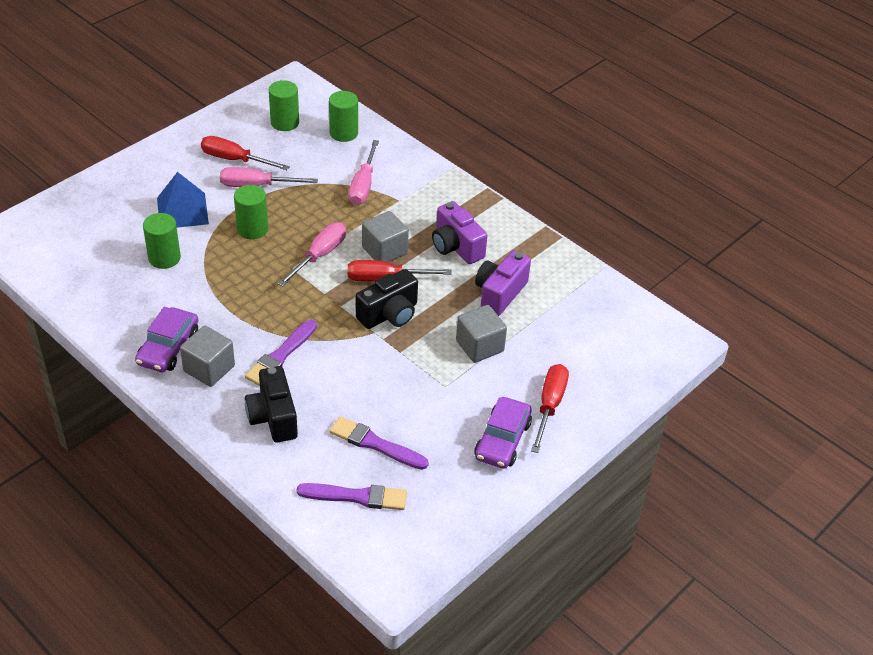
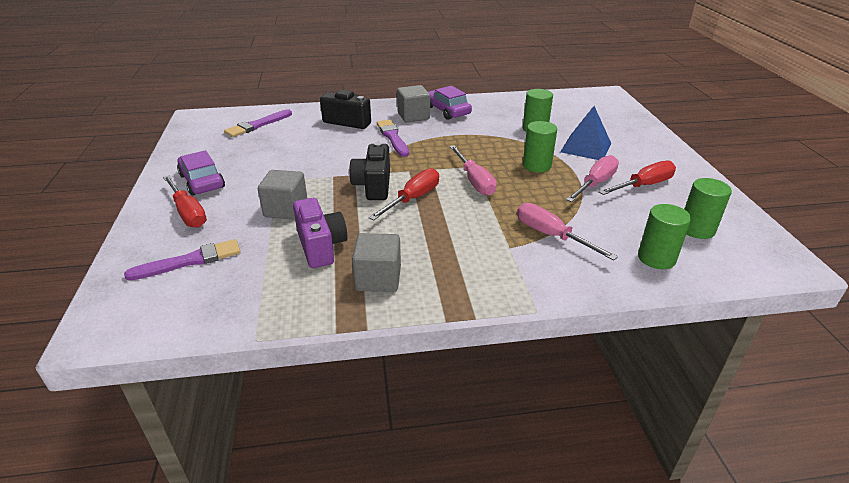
camera: 130 degrees right, 10 degrees down
purple brush [329,416,429,470] -> purple brush moved to [124,239,241,281]
grey cube [362,211,409,262] -> grey cube moved to [352,233,401,292]
purple camera [432,201,487,264] -> none

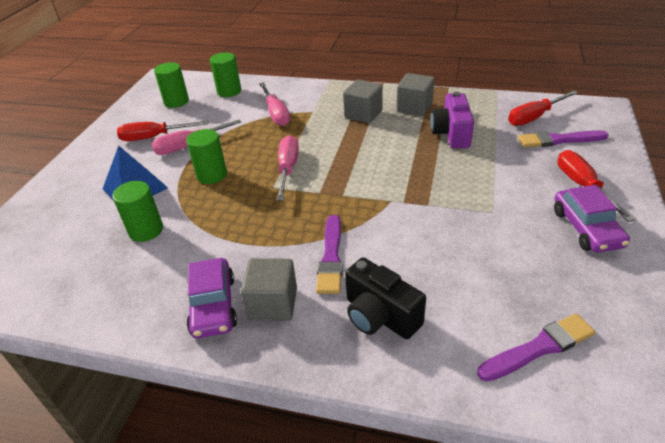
camera: 155 degrees left, 5 degrees up
grey cube [258,170,308,220] -> grey cube moved to [343,79,383,123]
black camera [349,142,390,200] -> none
red screwdriver [368,168,439,221] -> red screwdriver moved to [508,90,578,126]

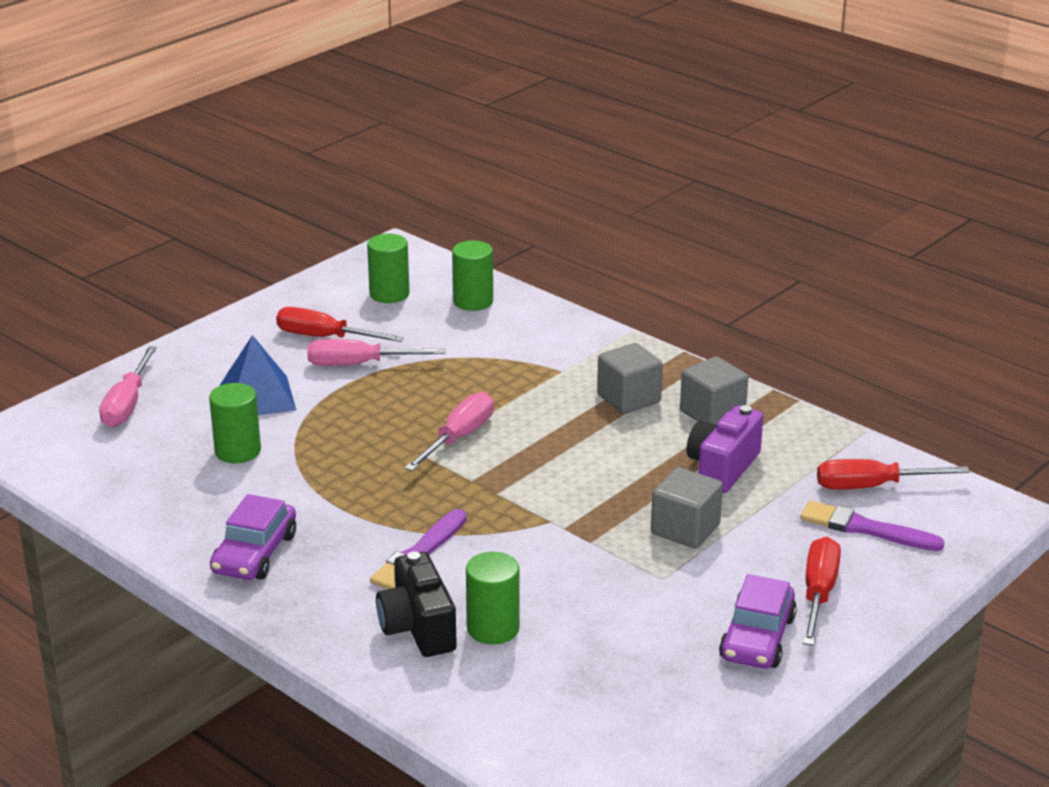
camera: 25 degrees right, 10 degrees down
green cylinder [186,129,227,184] -> green cylinder moved to [466,552,520,645]
grey cube [241,258,297,321] -> grey cube moved to [651,467,723,549]
pink screwdriver [259,82,290,126] -> pink screwdriver moved to [99,346,157,427]
purple brush [477,314,595,382] -> none

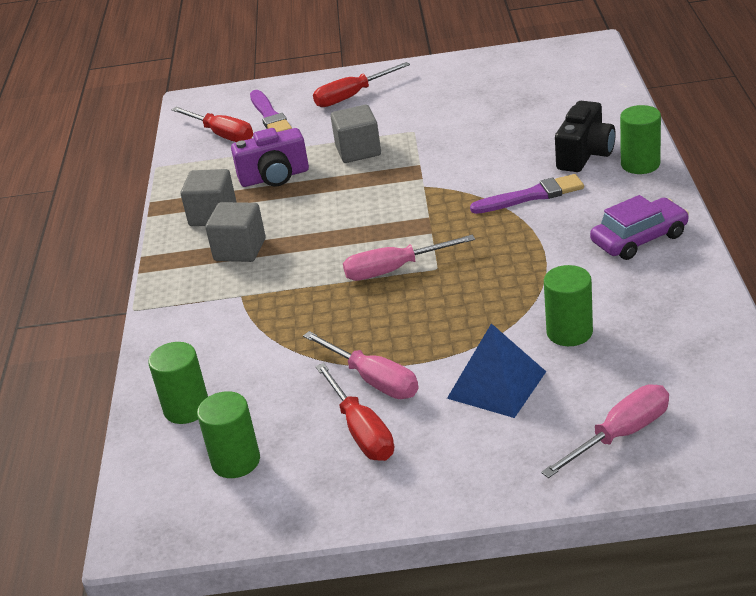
camera: 130 degrees left, 5 degrees up
green cylinder [466,552,520,645] -> green cylinder moved to [620,105,661,174]
purple car [719,574,797,669] -> none

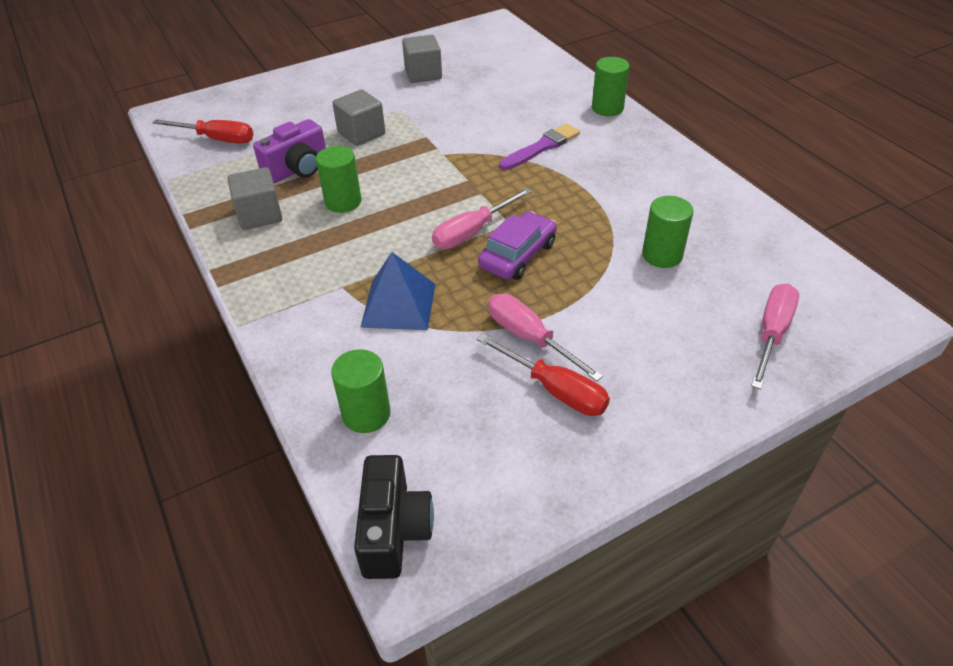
camera: 30 degrees left, 10 degrees up
green cylinder [197,391,260,478] -> green cylinder moved to [316,146,361,213]
grey cube [205,202,266,262] -> grey cube moved to [402,35,442,83]
purple brush [250,90,292,132] -> none
pink screwdriver [303,331,419,399] -> pink screwdriver turned 150 degrees counterclockwise [488,294,603,382]
red screwdriver [313,62,410,107] -> none
blue pyramid [447,323,546,418] -> blue pyramid moved to [360,252,435,330]
black camera [555,101,616,172] -> black camera moved to [354,455,434,579]
purple car [590,195,689,260] -> purple car moved to [478,211,557,280]

